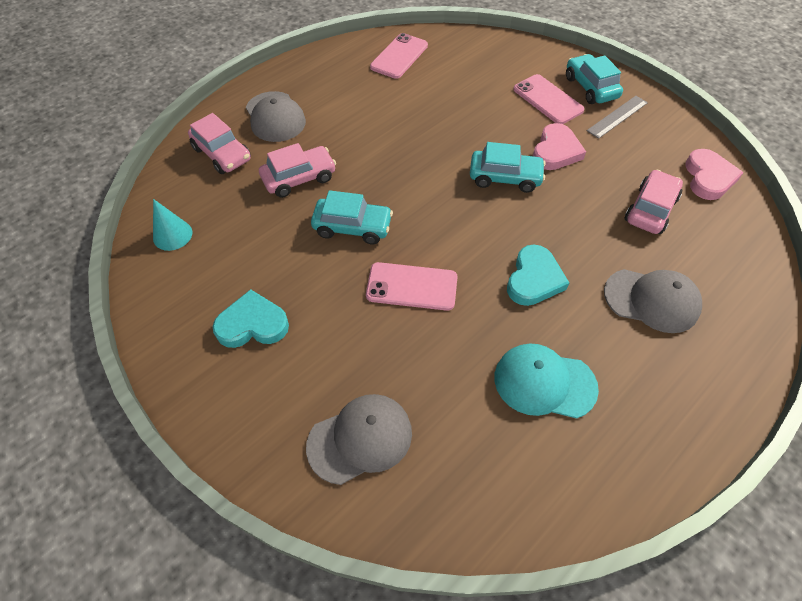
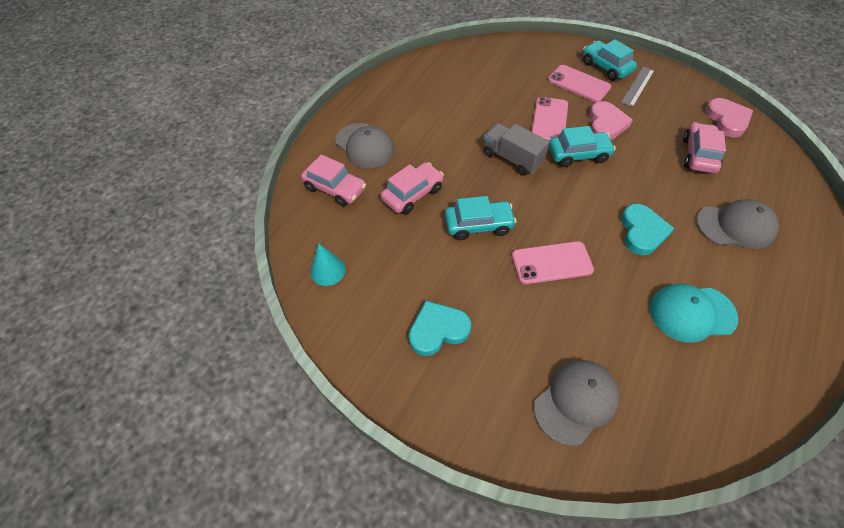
camera: 15 degrees left, 0 degrees up
pink phone [370,33,428,79] -> pink phone moved to [531,97,568,141]
none -> grey truck [484,123,550,176]

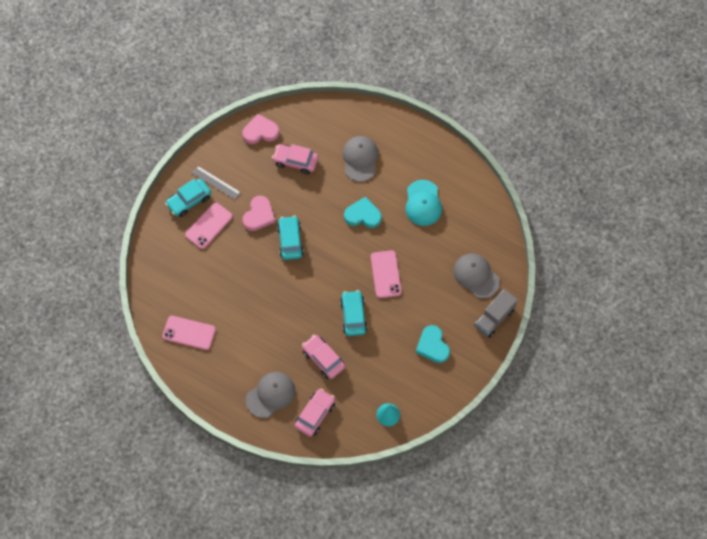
camera: 90 degrees left, 10 degrees up
grey truck [484,123,550,176] -> grey truck moved to [474,289,518,338]
pink phone [531,97,568,141] -> pink phone moved to [162,316,216,350]
pink heart [589,101,633,140] -> pink heart turned 105 degrees clockwise [242,196,275,231]

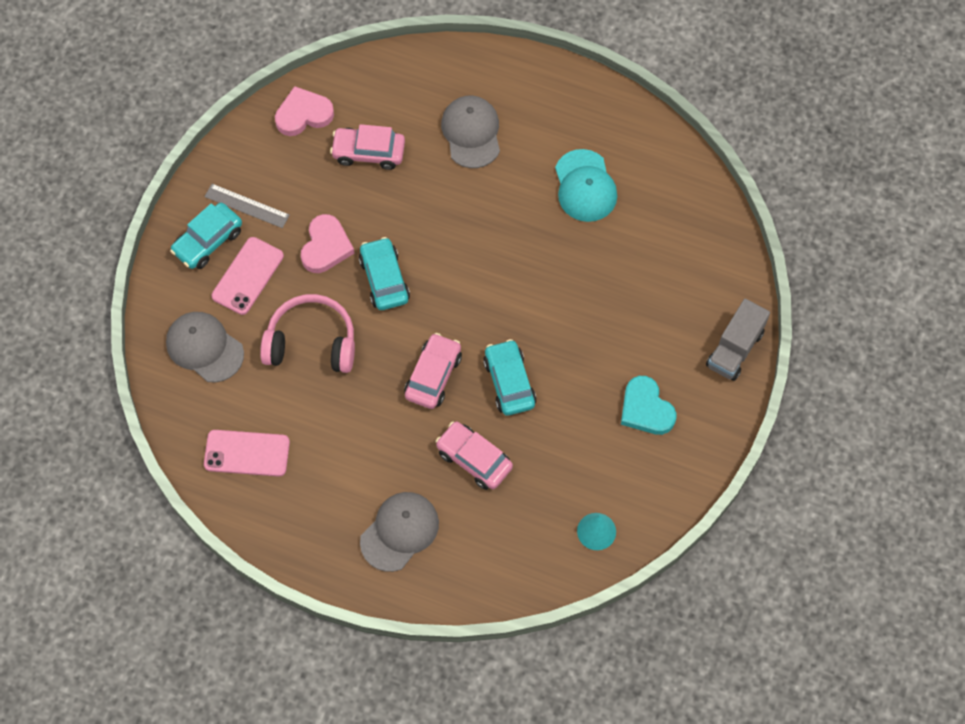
camera: 10 degrees left, 0 degrees up
pink car [295,388,335,437] -> pink car moved to [404,333,462,409]
turquoise heart [344,197,382,228] -> none
pink phone [371,250,402,298] -> none
grey cap [453,253,500,298] -> grey cap moved to [166,312,244,383]
none -> pink headphones [260,294,355,373]

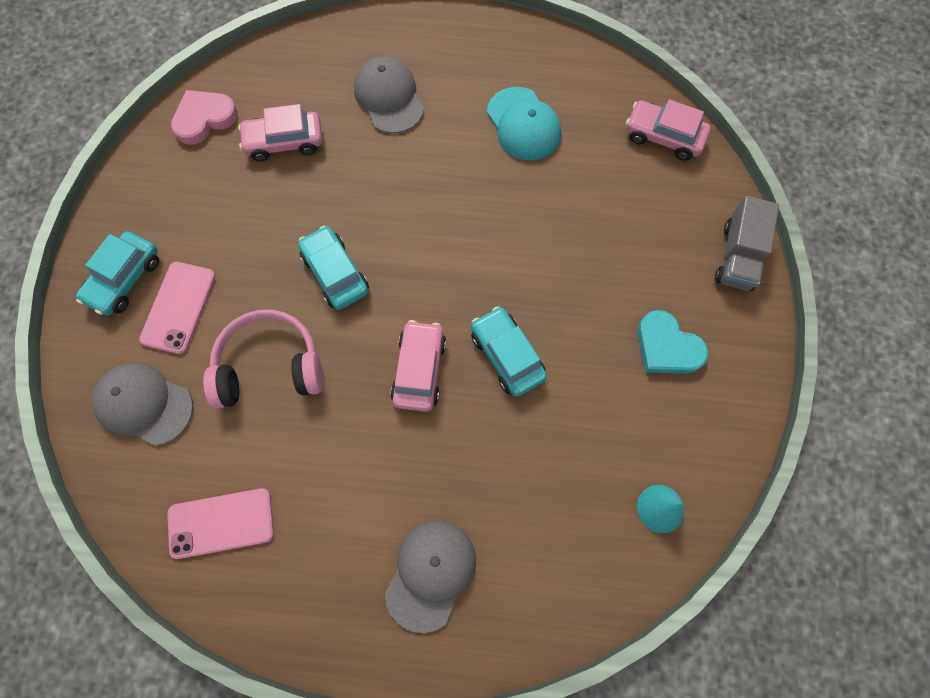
camera: 15 degrees left, 5 degrees up
grey ruler [204,184,290,228] -> none
pink heart [301,214,354,273] -> none
pink car [436,421,513,490] -> pink car moved to [626,99,711,161]

